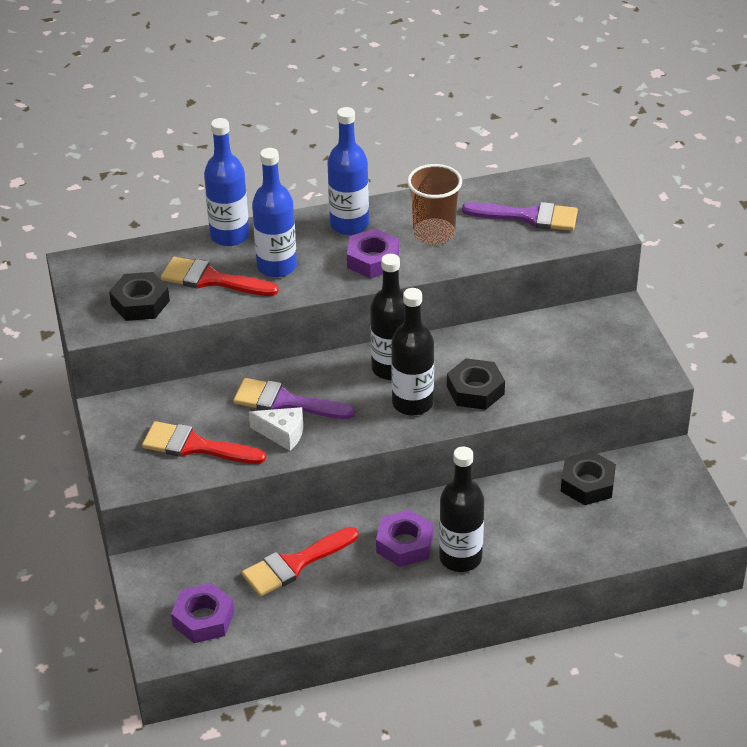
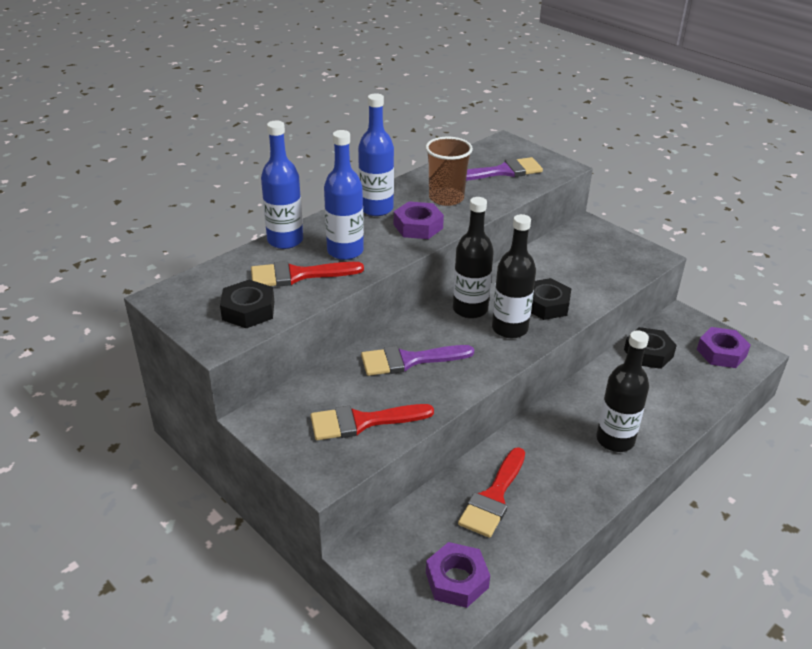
camera: 30 degrees left, 5 degrees down
white cheese [249,407,303,451] -> none
purple nut [376,510,433,567] -> purple nut moved to [697,327,751,368]

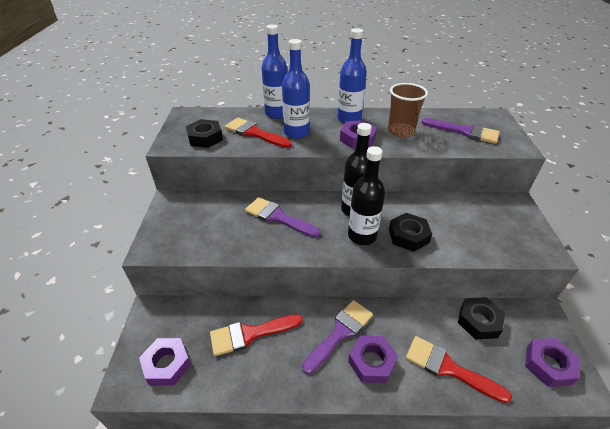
camera: 45 degrees right, 5 degrees up
red brush [311,404,434,440] -> red brush moved to [406,336,512,403]
black bottle [596,330,649,452] -> purple nut [348,335,398,383]
none -> purple brush [302,300,373,374]

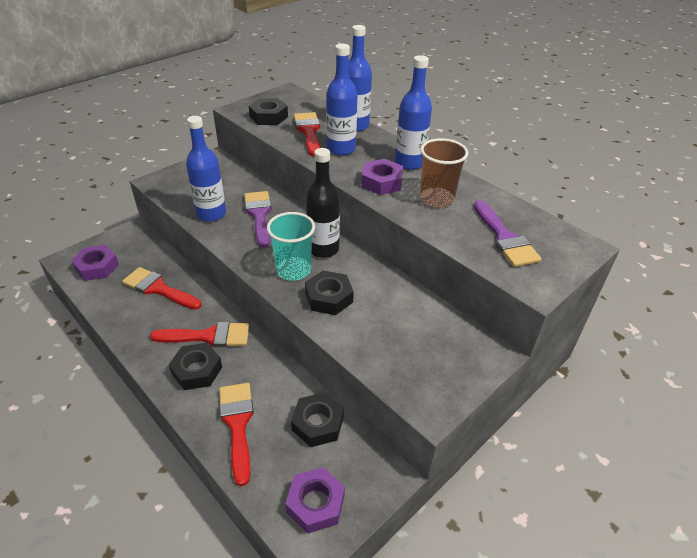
camera: 45 degrees right, 0 degrees up
purple brush [302,300,373,374] -> red brush [150,322,249,347]
black bottle [348,146,385,245] -> turquoise cup [267,212,315,281]
purple nut [348,335,398,383] -> black nut [169,343,222,390]
none -> blue bottle [186,116,226,222]

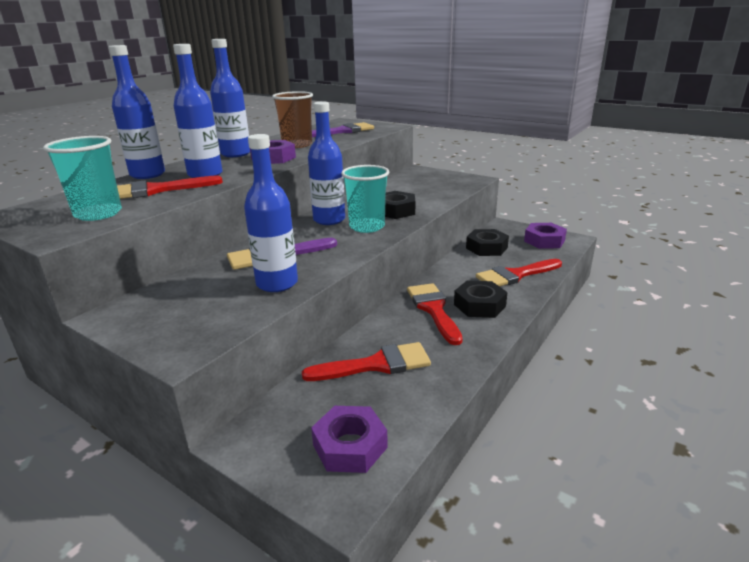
camera: 100 degrees left, 15 degrees down
red brush [122,267,201,310] -> red brush turned 120 degrees counterclockwise [302,342,431,381]
black nut [249,98,288,125] -> turquoise cup [43,136,122,221]
black bottle [306,148,340,258] -> blue bottle [308,102,345,225]

